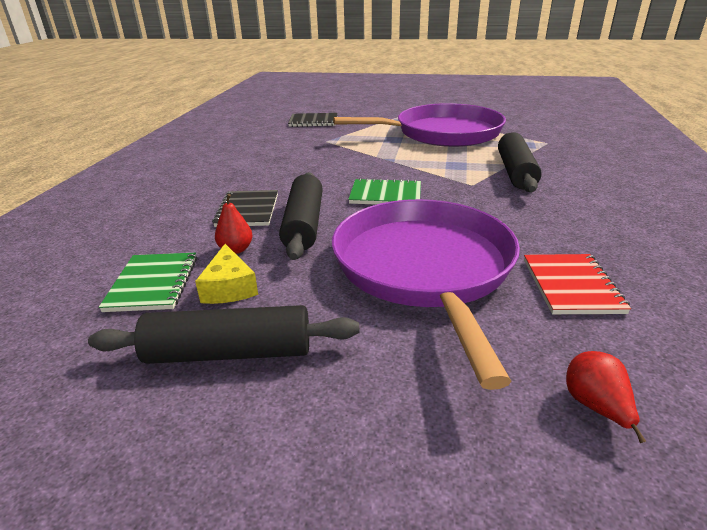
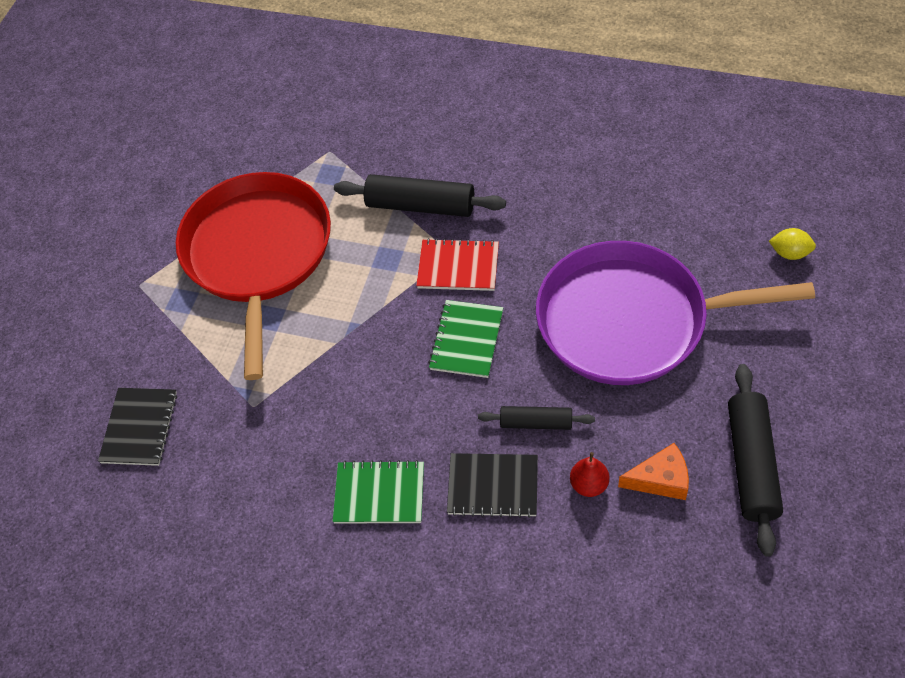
camera: 80 degrees left, 25 degrees up
green notebook [99,253,197,312] -> green notebook moved to [333,460,424,524]
yellow cheese [195,244,258,304] -> orange cheese [618,443,689,500]
black rolling pin [279,172,323,260] -> black rolling pin [478,406,595,430], size x0.58
purple pan [333,103,506,147] -> red pan [176,172,331,380]
red notebook [524,254,631,314] -> red notebook moved to [416,238,499,291]
red pear [566,351,646,443] -> yellow lemon [769,228,816,260]

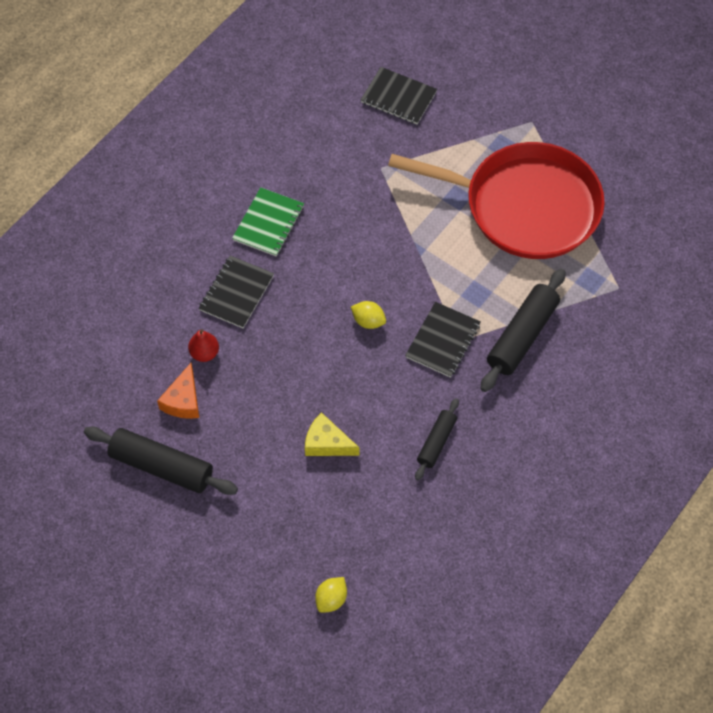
camera: 105 degrees right, 5 degrees up
red notebook [416,238,499,291] -> black notebook [405,302,481,378]
green notebook [428,300,503,378] -> yellow lemon [351,301,386,329]
black rolling pin [478,406,595,430] -> black rolling pin moved to [415,398,459,480]
purple pan [536,241,815,385] -> yellow cheese [305,412,360,456]

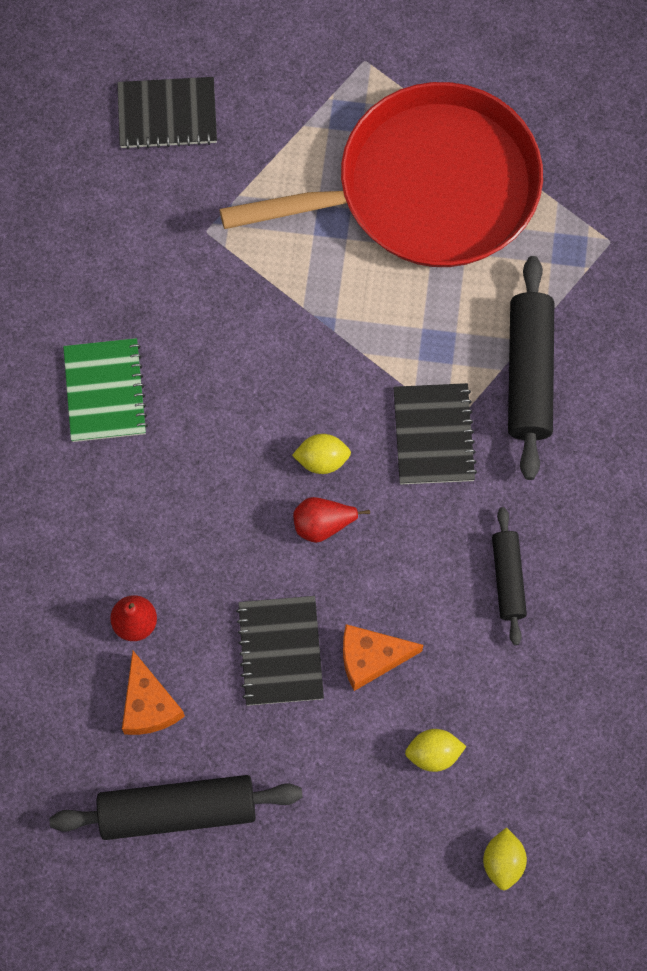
camera: 30 degrees left, 10 degrees up
black notebook [199,255,274,328] -> black notebook moved to [236,596,324,706]
yellow cheese [305,412,360,456] -> orange cheese [343,624,423,691]
none -> red pear [293,497,370,543]
none -> yellow lemon [405,729,466,772]

